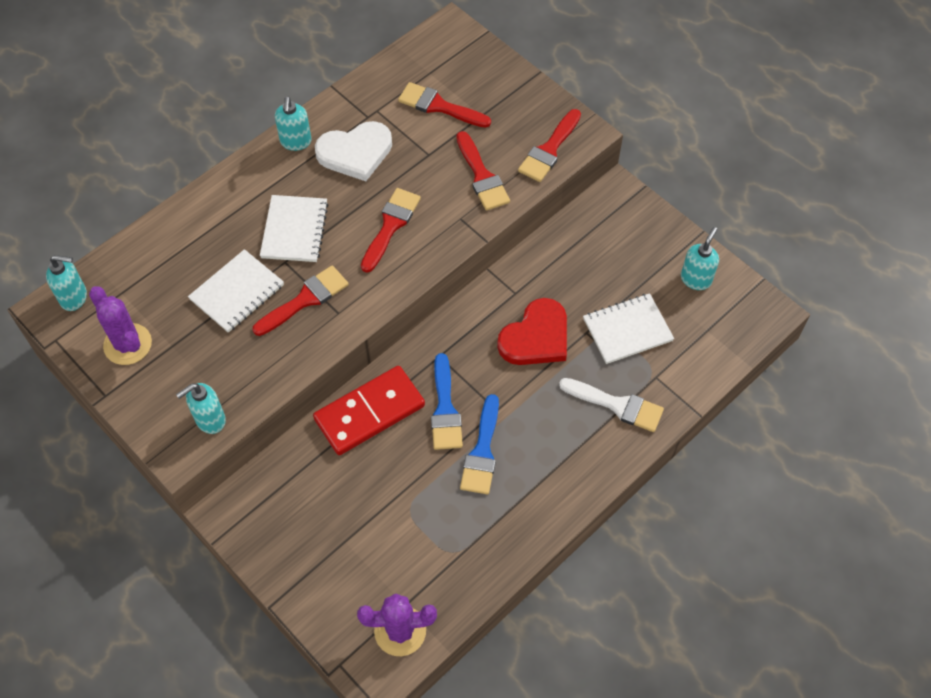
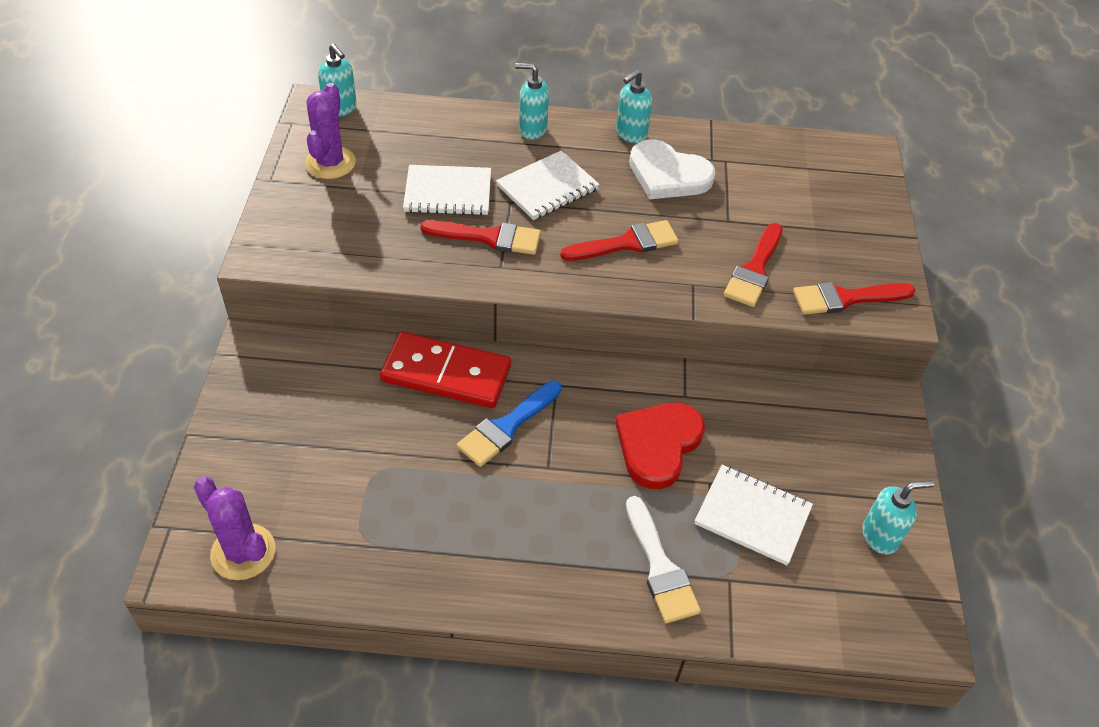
camera: 45 degrees right, 10 degrees down
turquoise soap dispenser [176,383,226,434] -> turquoise soap dispenser moved to [515,63,549,140]
red brush [398,82,491,128] -> none
blue brush [460,394,499,494] -> none
red heart [497,298,567,365] -> red heart turned 120 degrees clockwise [615,403,705,489]

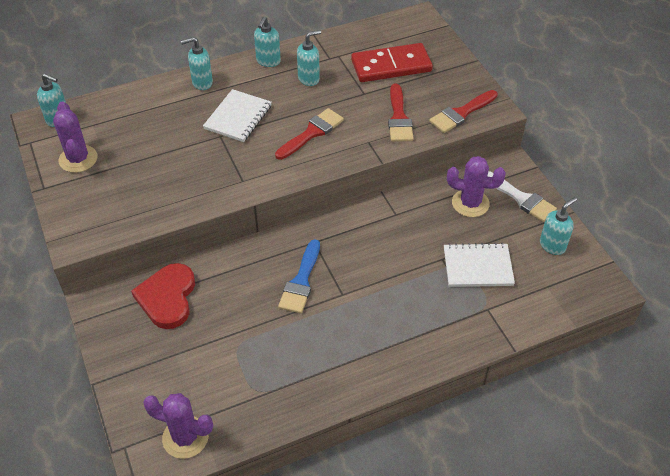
camera: 25 degrees left, 0 degrees up
red domino [380,332,511,408] -> red domino moved to [351,43,433,82]
white notebook [403,165,491,215] -> none
red brush [420,220,541,255] -> none
red heart [615,403,705,489] -> red heart moved to [131,263,195,329]
white brush [626,496,701,623] -> white brush moved to [487,171,557,222]
white heart [629,139,716,199] -> turquoise soap dispenser [297,30,321,86]
none -> purple cactus [447,156,506,217]

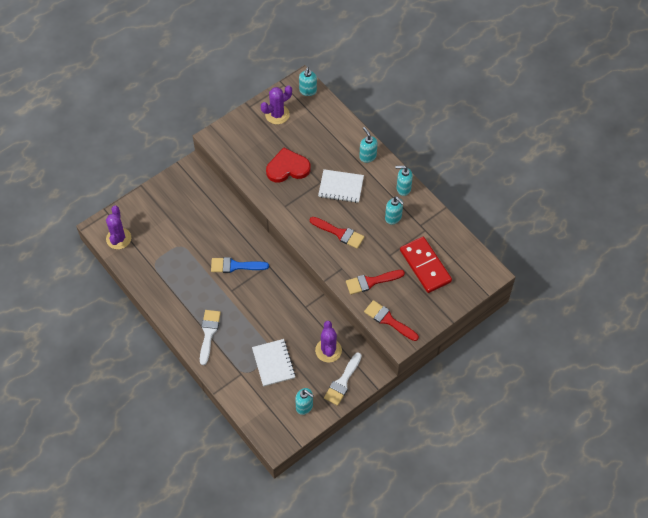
camera: 75 degrees right, 10 degrees up
red heart [131,263,195,329] -> red heart moved to [266,147,311,183]
none -> white brush [200,310,221,365]

